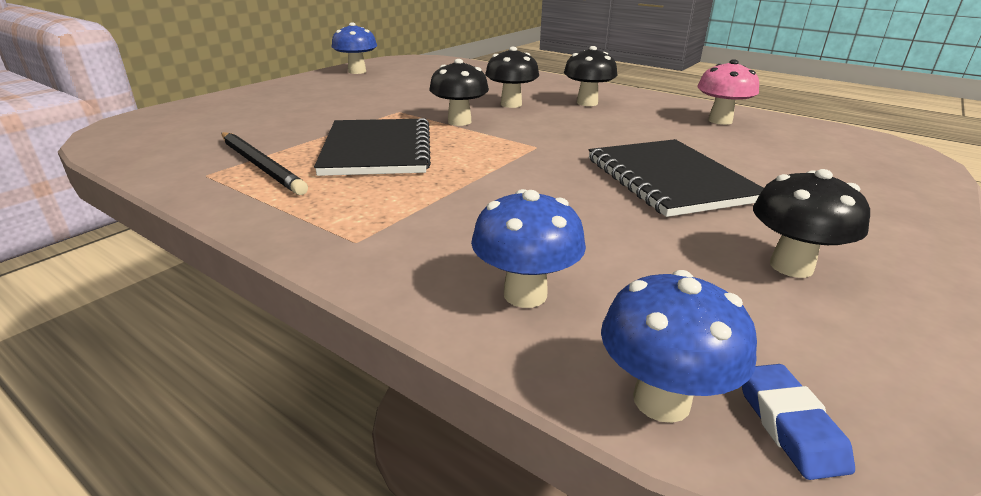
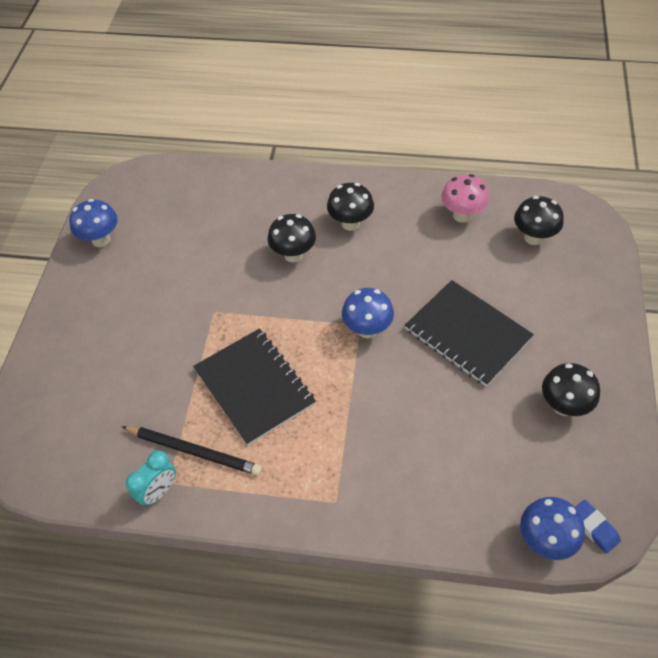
camera: 25 degrees left, 25 degrees up
black mushroom [429,59,489,126] -> black mushroom moved to [514,196,564,245]
blue mushroom [471,189,586,308] -> blue mushroom moved to [342,288,394,338]
none -> turquoise clock [126,451,176,506]

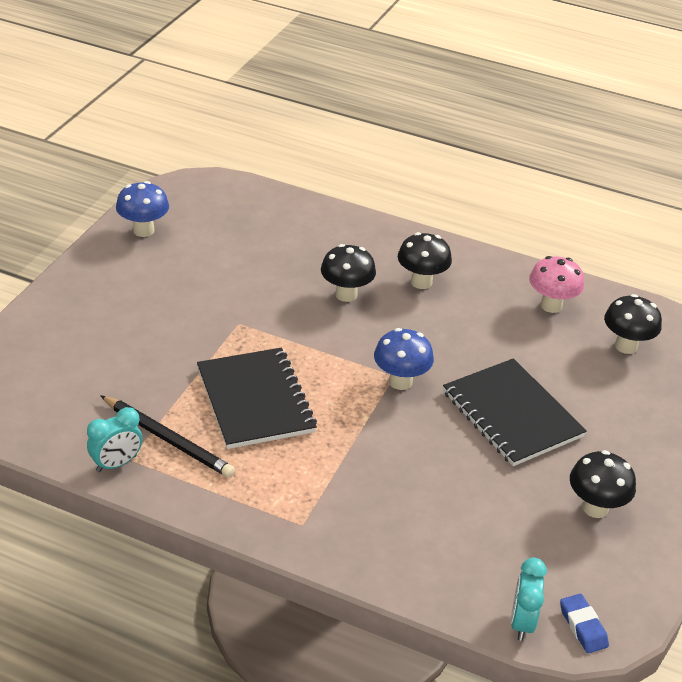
camera: 10 degrees right, 15 degrees down
blue mushroom [520,497,585,560] -> turquoise clock [511,558,547,641]

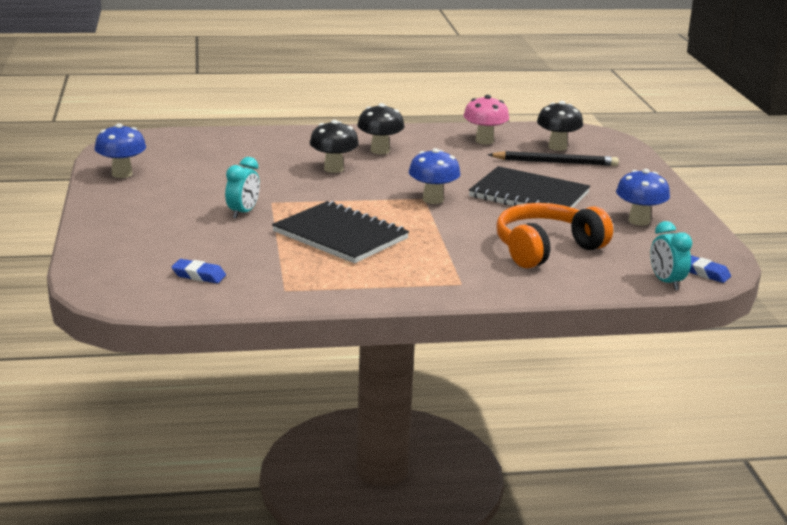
camera: 30 degrees left, 15 degrees down
turquoise clock [87,407,142,472] -> turquoise clock moved to [225,157,260,219]
black pencil [100,395,235,478] -> black pencil moved to [488,151,619,166]
black mushroom [570,450,636,518] -> blue mushroom [616,169,670,226]
none -> blue eraser [171,259,226,283]
none -> orange headphones [496,203,613,268]

